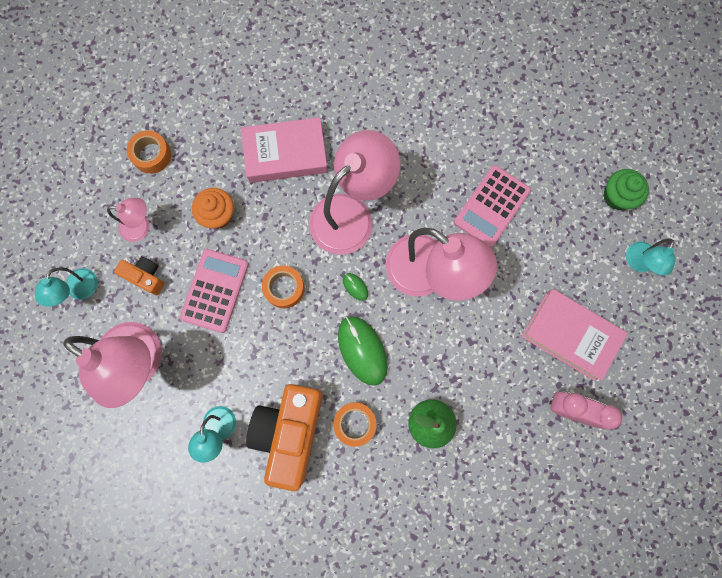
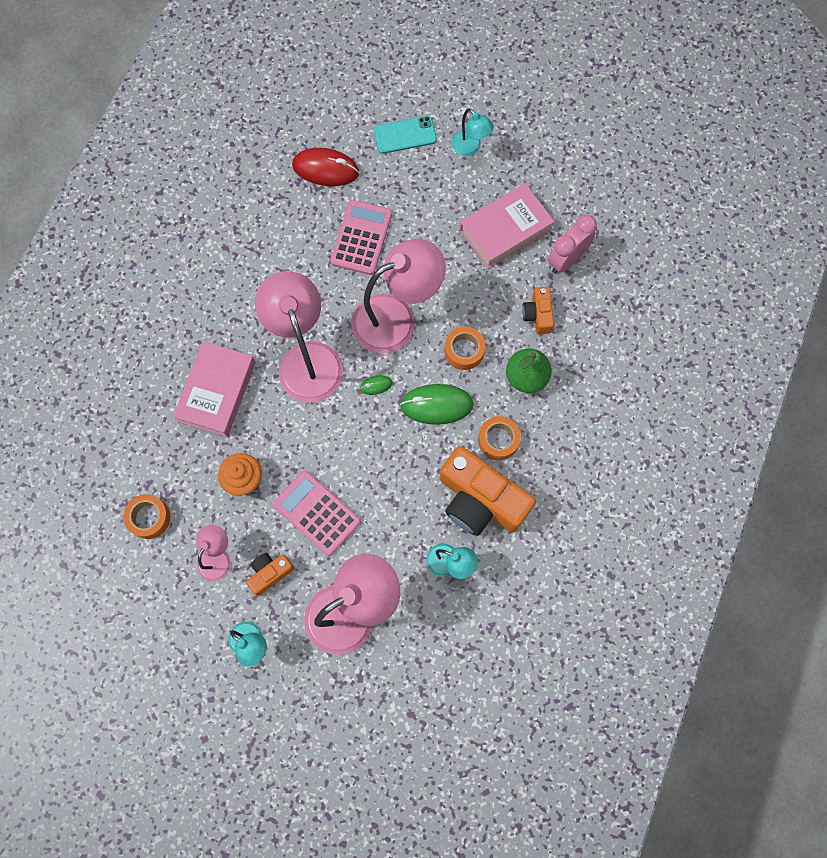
camera: 65 degrees left, 5 degrees down
orange tape [262,265,305,308] -> orange tape moved to [444,327,485,370]
pink calculator [454,165,531,247] -> pink calculator turned 135 degrees counterclockwise [330,200,392,275]
green cupcake [603,169,649,210] -> turquoise phone [374,116,437,154]
none -> red mouse [292,148,359,186]
none -> orange camera [522,287,554,334]

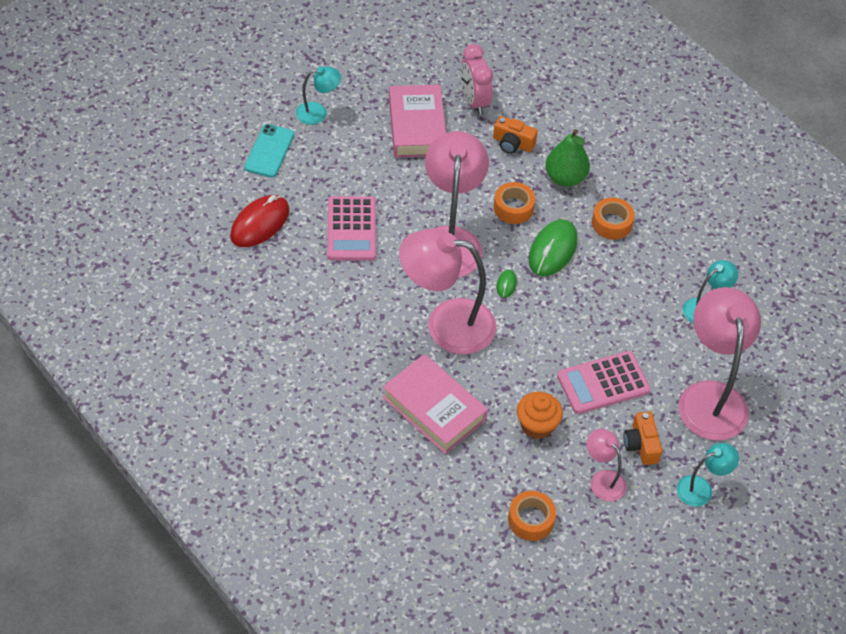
camera: 65 degrees left, 20 degrees down
pink calculator [330,200,392,275] -> pink calculator turned 135 degrees counterclockwise [327,196,376,261]
orange camera [440,446,536,536] -> none

